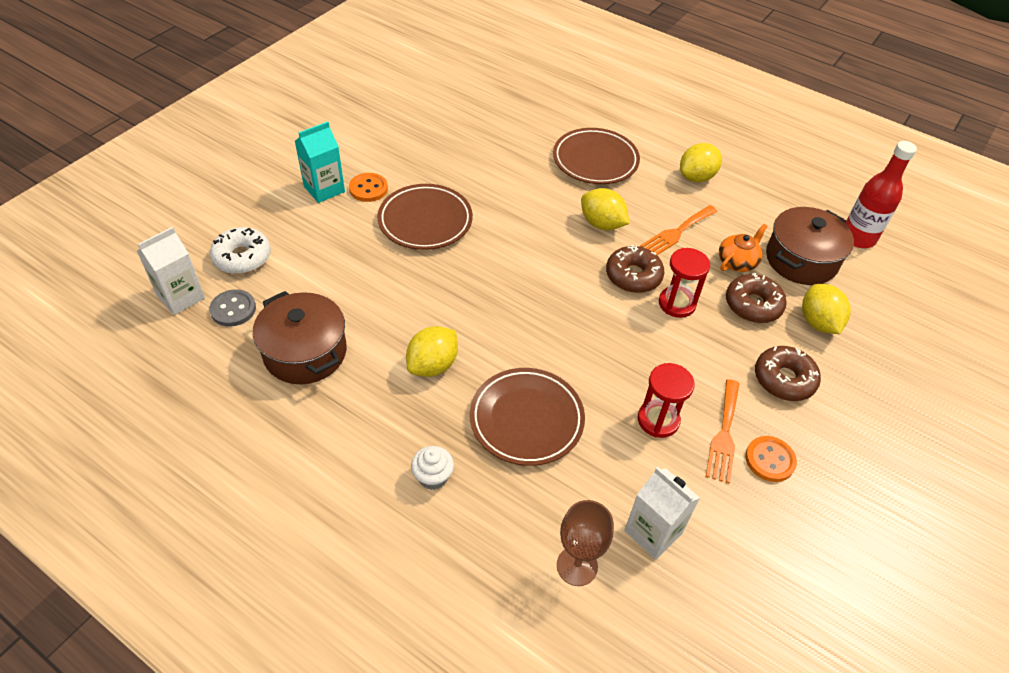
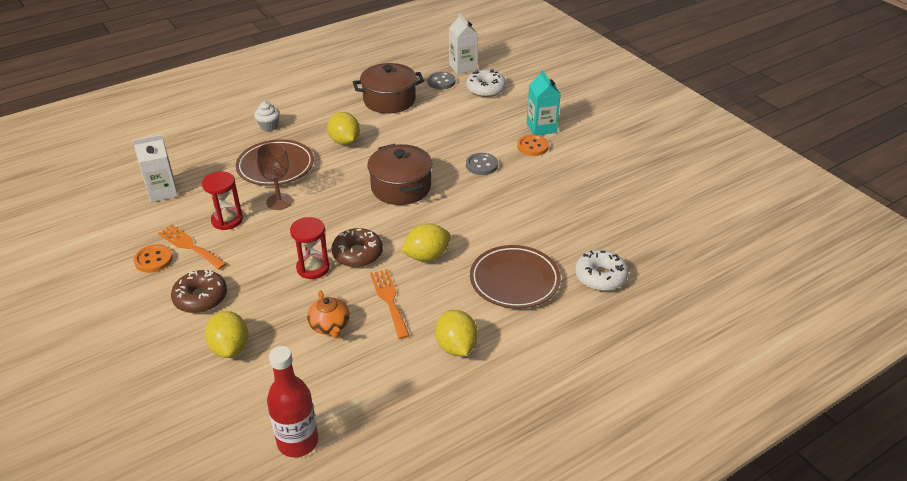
camera: 115 degrees right, 10 degrees down
brown plate [378,184,473,250] -> grey button [466,153,498,175]
brown goblet [557,500,614,586] -> brown goblet moved to [256,143,292,210]
brown donut [726,273,787,323] -> none
brown pot [766,207,854,285] -> brown pot moved to [367,144,432,205]
yellow lemon [802,284,851,334] -> yellow lemon turned 60 degrees clockwise [205,311,249,358]
none -> white donut [575,250,629,291]

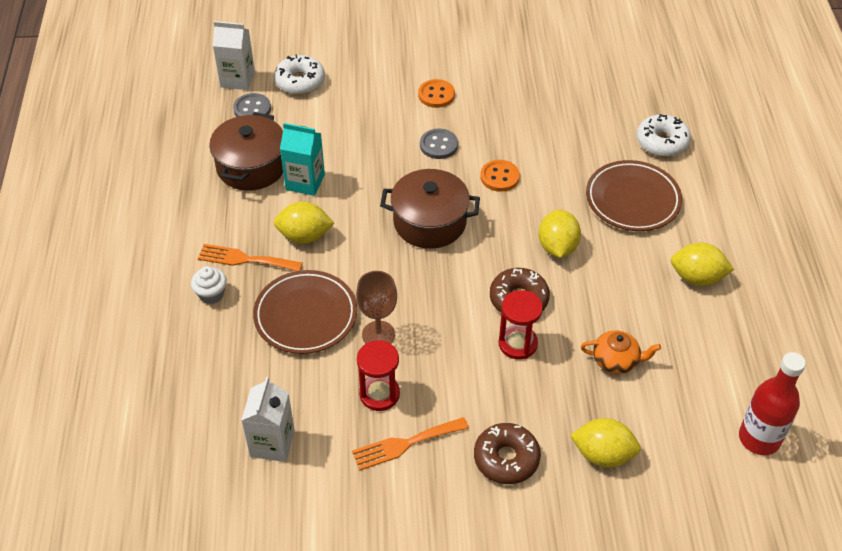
camera: 60 degrees left, 10 degrees up
orange button [134,244,173,273] -> orange button moved to [480,160,520,192]
orange fork [370,269,410,339] -> orange fork moved to [198,244,303,271]
turquoise carton [527,70,561,135] -> turquoise carton moved to [280,123,325,196]

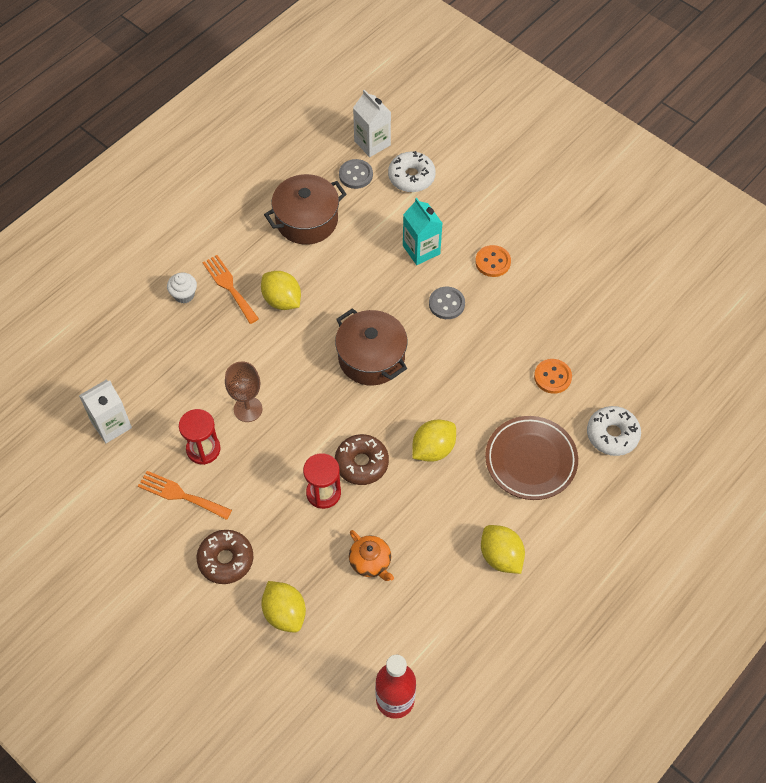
camera: 45 degrees right, 10 degrees up
brown plate [253,270,357,354] -> none
turquoise carton [280,123,325,196] -> turquoise carton moved to [403,198,443,265]
orange button [480,160,520,192] -> orange button moved to [534,359,572,394]

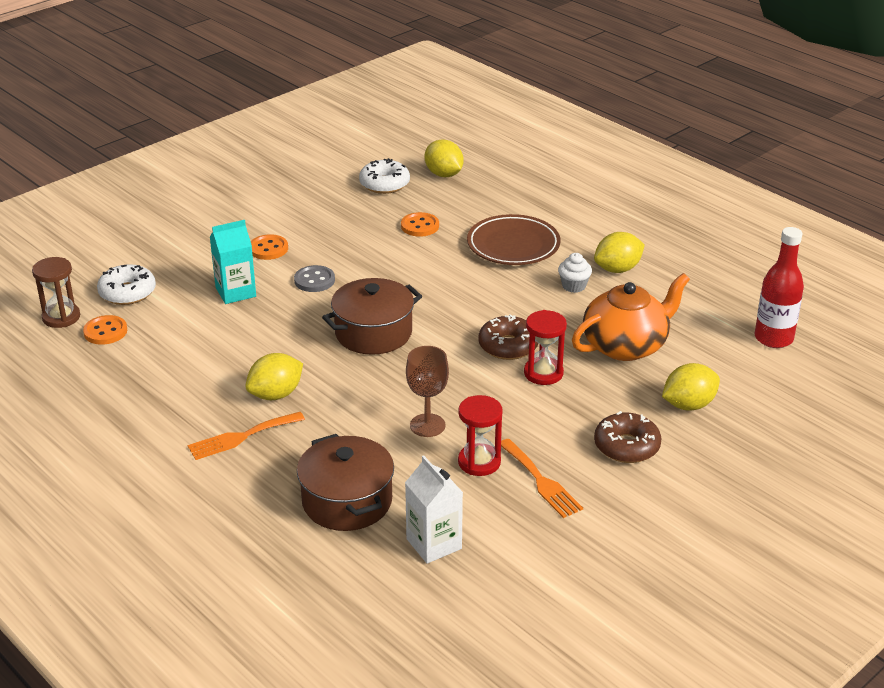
camera: 85 degrees left, 25 degrees down
orange fork [138,471,232,520] -> orange fork turned 60 degrees counterclockwise [501,439,583,518]
white cupcake [167,273,197,303] -> white cupcake moved to [558,253,592,293]
brown pot [264,174,347,245] -> brown pot moved to [297,434,394,531]
grey button [339,159,373,189] -> orange button [83,315,127,345]
orange teapot [349,530,394,581] -> orange teapot [572,273,690,361], size x1.89
white carton [353,90,391,157] -> brown hourglass [32,257,80,328]
yellow lemon [412,420,456,462] -> yellow lemon moved to [425,139,464,177]
white donut [587,406,641,456] -> white donut moved to [359,158,410,194]

